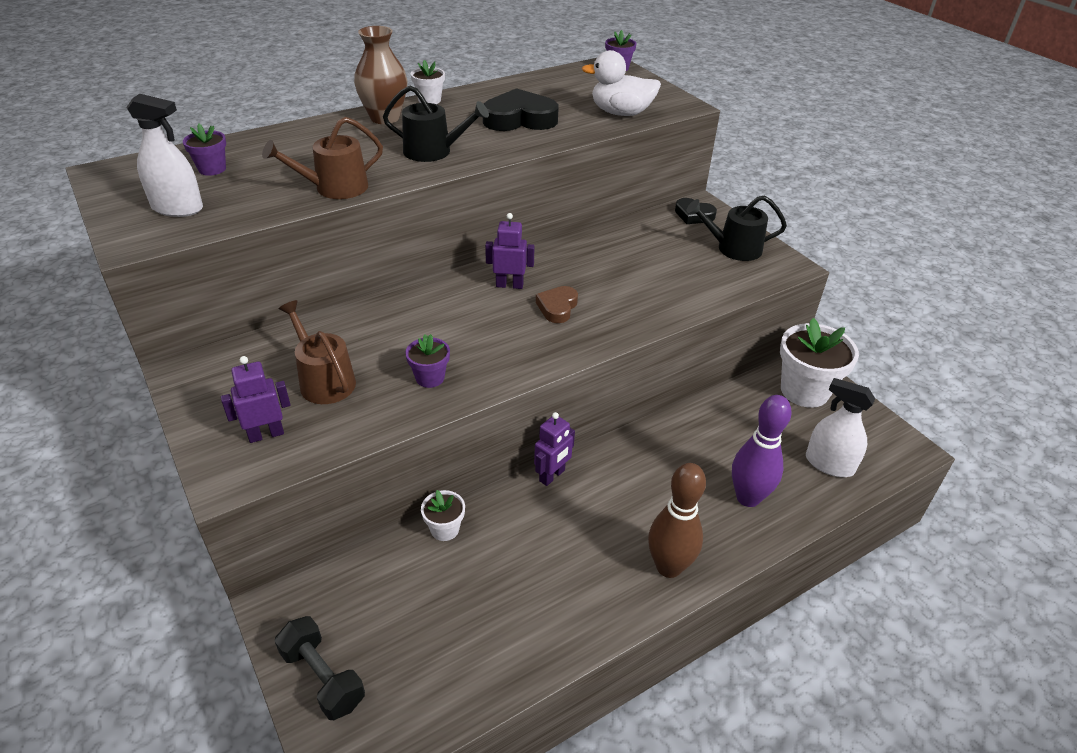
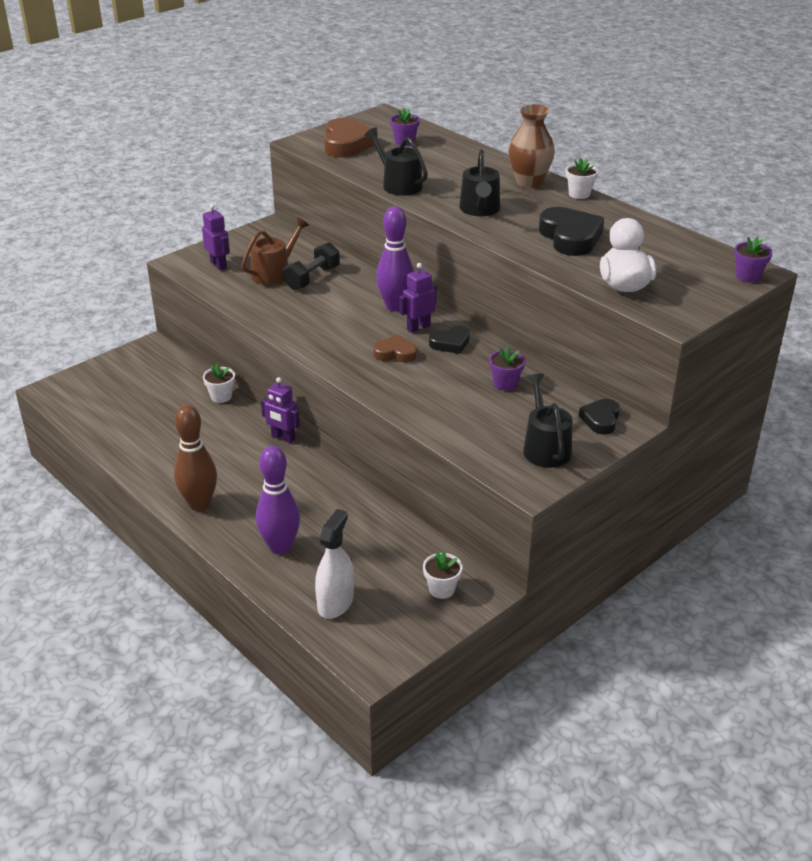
camera: 80 degrees right, 5 degrees down
white spray bottle [126,94,203,217] -> brown heart [324,118,378,157]
brown watering can [262,117,383,199] -> black watering can [365,127,428,196]
black dumbbell [275,616,365,720] -> black dumbbell moved to [283,242,340,290]
purple flower pot [405,334,450,388] -> purple flower pot moved to [489,346,525,391]
purple robot [485,213,535,289] -> purple robot turned 120 degrees counterclockwise [399,263,437,333]
white flower pot [780,318,859,408] -> white flower pot [423,551,462,599], size x0.50
none -> purple bowling pin [376,206,414,312]
none -> black heart [429,326,470,354]

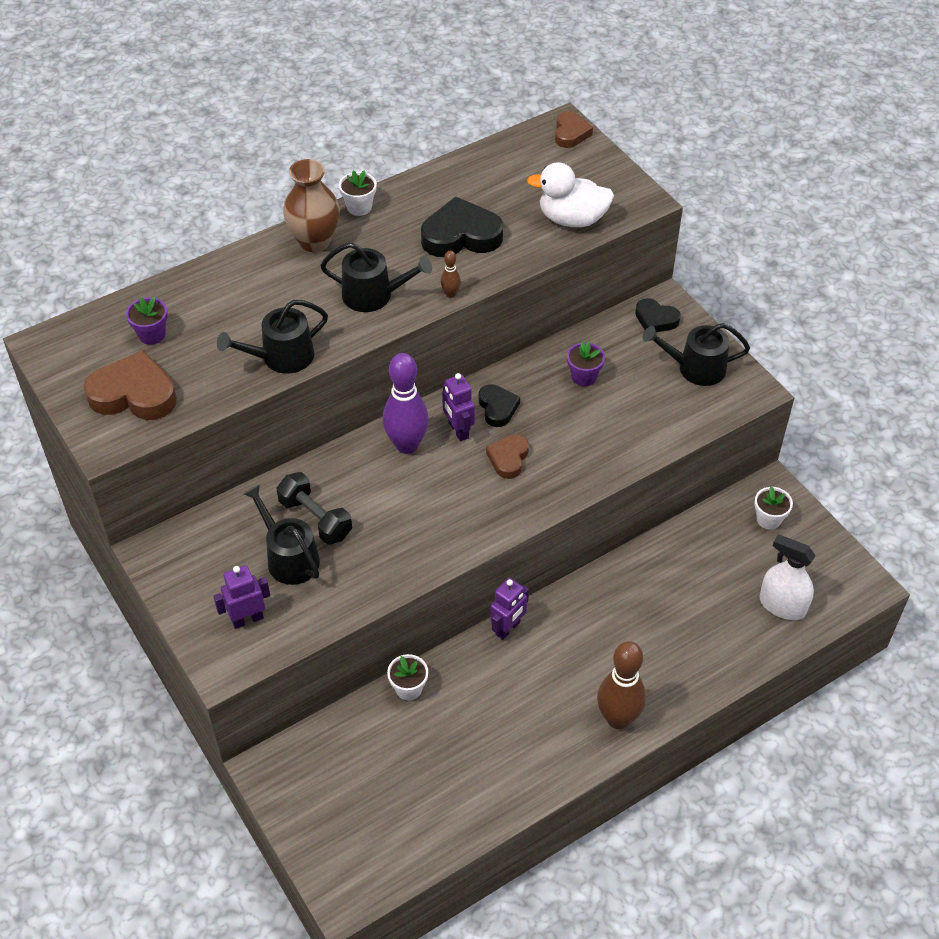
camera: 80 degrees left, 15 degrees up
brown watering can [241,218,309,285] -> black watering can [243,484,320,585]
purple bowling pin [256,446,300,555] -> none
purple flower pot [734,237,773,283] -> brown heart [555,111,593,148]
none -> brown bowling pin [441,251,461,298]

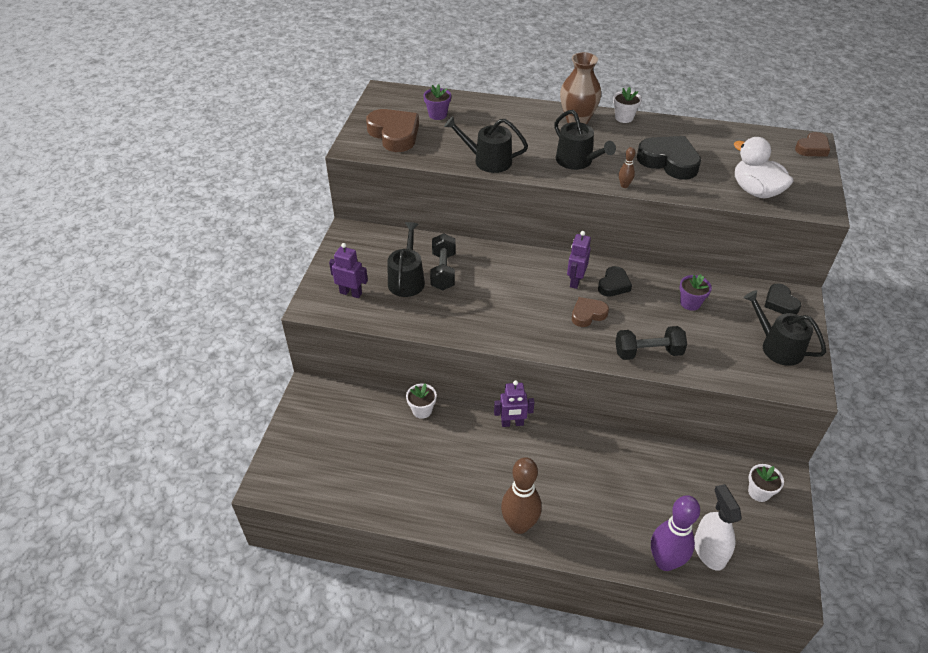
camera: 45 degrees right, 5 degrees down
purple bowling pin [383,353,429,454] -> purple bowling pin moved to [651,495,700,571]
none -> black dumbbell [615,326,687,360]

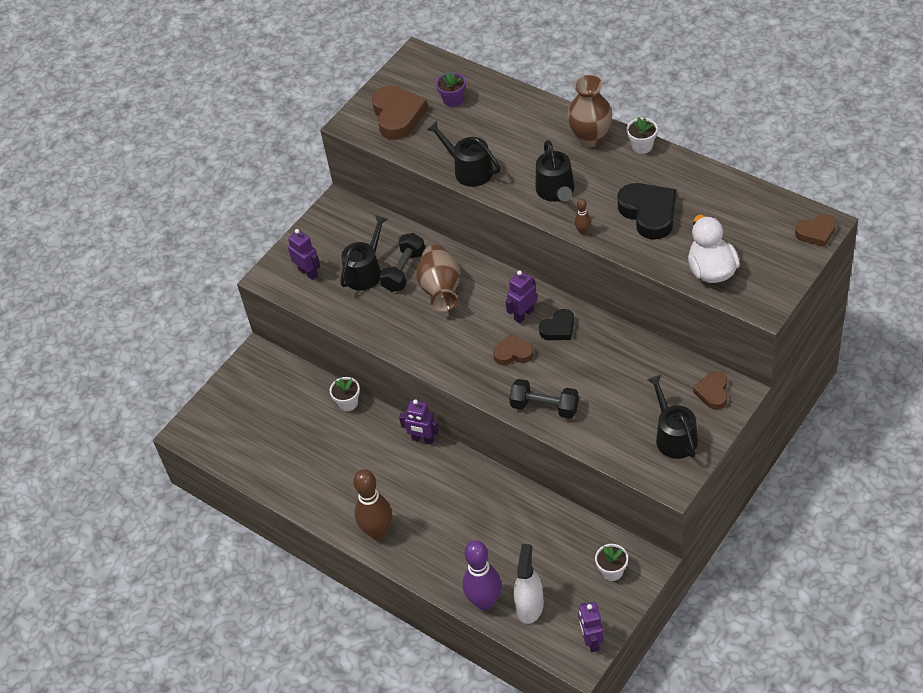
camera: 30 degrees right, 5 degrees up
purple flower pot [679,274,712,311] -> none
black heart [764,283,801,314] -> brown heart [693,371,727,410]
none -> brown vase [416,245,461,312]
none -> purple robot [578,602,604,652]

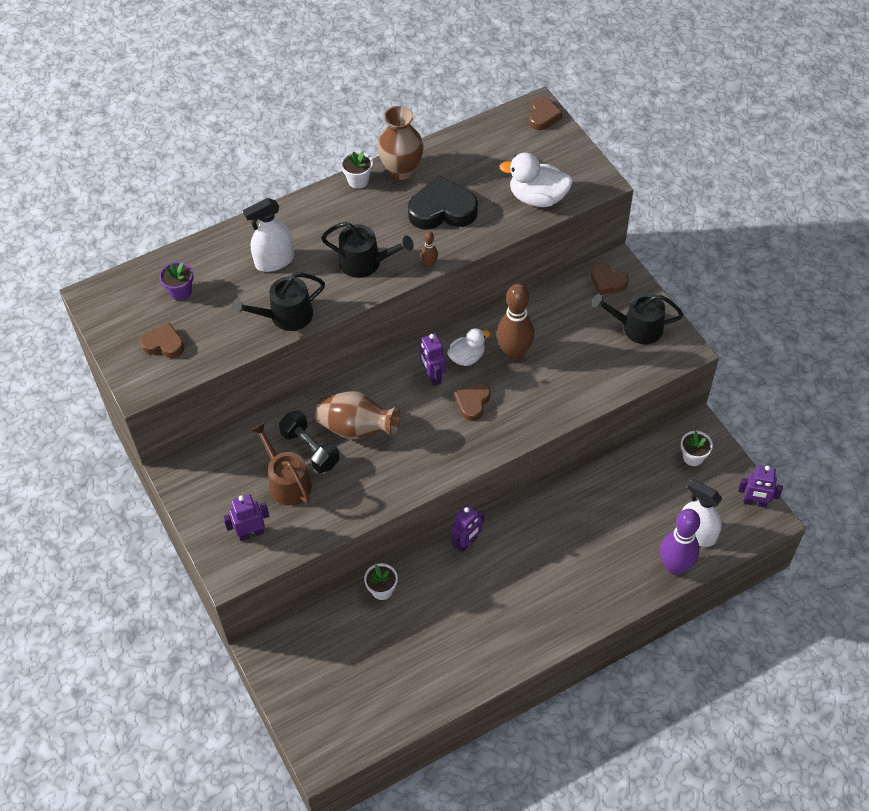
camera: 70 degrees left, 5 degrees up
black watering can [340,215,388,290] -> brown watering can [251,422,312,505]
brown bowling pin [353,469,392,540] -> brown bowling pin moved to [497,284,535,361]
brown heart [372,86,428,140] -> brown heart [140,323,184,358], size x0.59
black dumbbell [509,379,579,419] -> none
black heart [539,309,574,340] -> white duck [447,328,491,366]
brown vase [567,75,612,147] -> brown vase moved to [377,106,424,180]
none -> white spray bottle [243,198,294,272]

